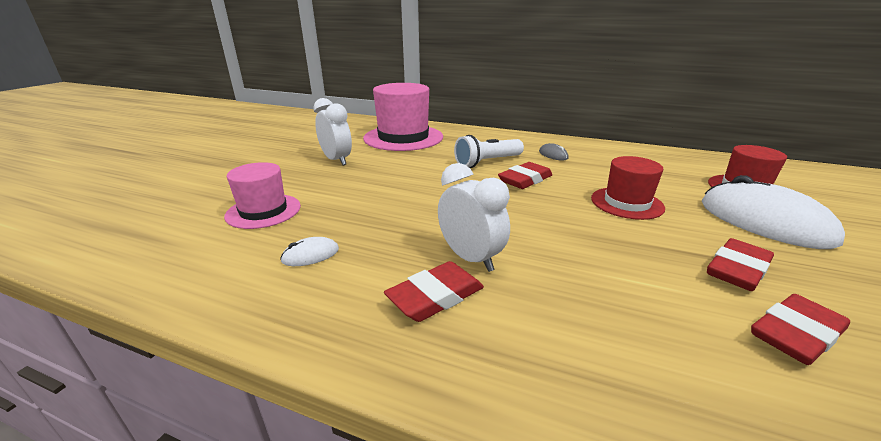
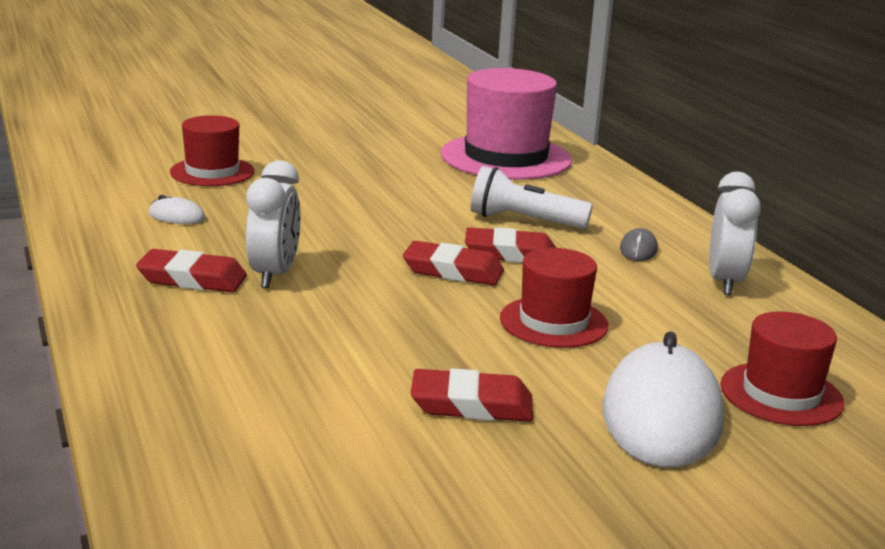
camera: 45 degrees right, 5 degrees down
pink hat [224,162,301,229] -> red hat [170,115,255,186]
white clock [313,98,352,165] -> white clock moved to [709,172,761,295]
red eraser [751,294,850,365] -> red eraser moved to [403,241,504,285]

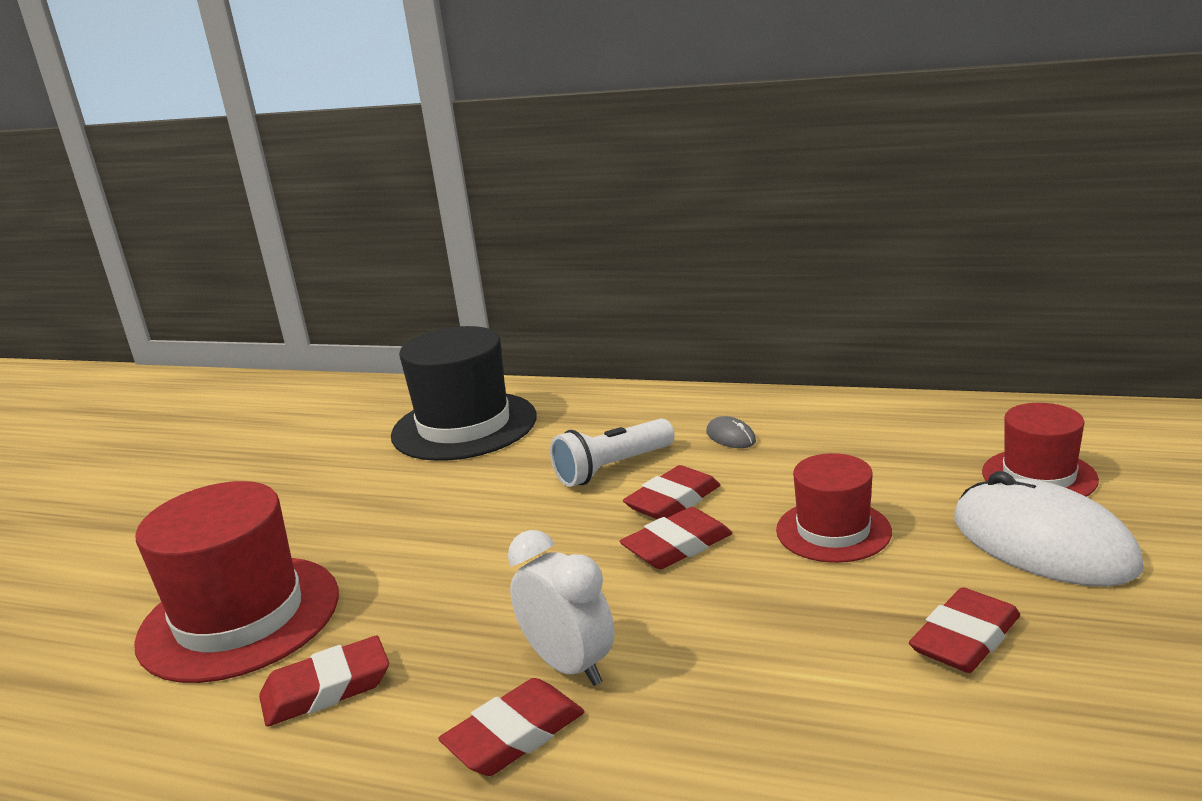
camera: 45 degrees left, 0 degrees up
white mouse [149,195,205,224] -> red eraser [259,636,389,726]
red hat [170,115,255,186] -> red hat [134,481,339,683], size x1.70
pink hat [441,68,572,180] -> black hat [391,326,537,461]
white clock [709,172,761,295] -> none

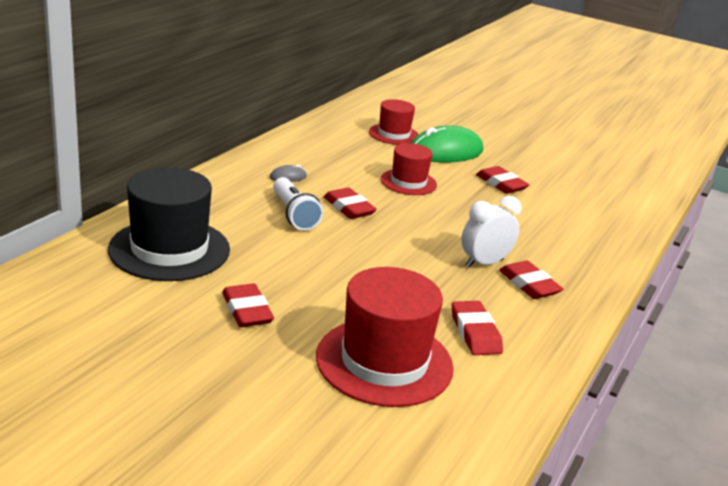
camera: 85 degrees left, 5 degrees up
red eraser [620,507,732,569] -> red eraser moved to [222,284,274,327]
white mouse [954,471,1144,587] -> green mouse [411,125,483,162]

